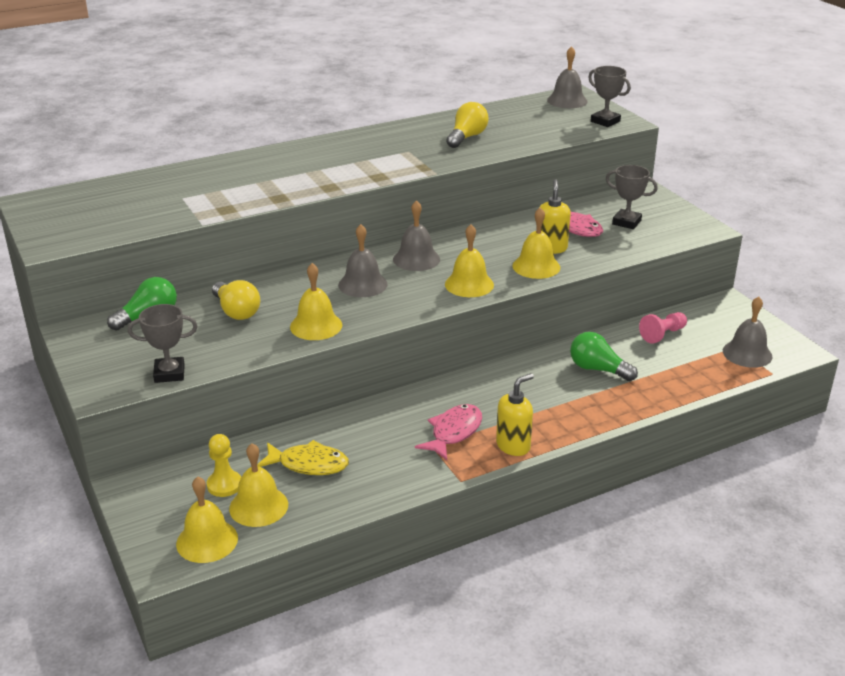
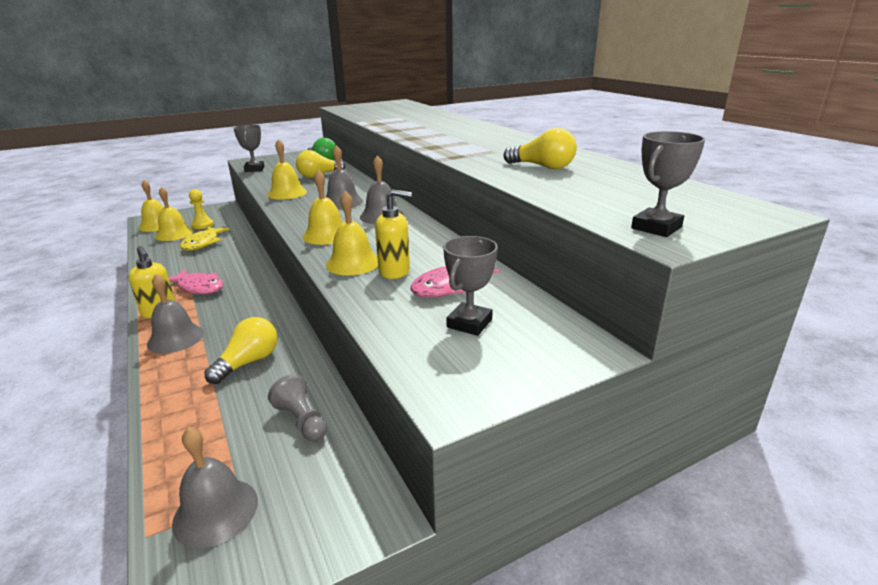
camera: 90 degrees right, 5 degrees down
grey bell [547,46,587,108] -> grey bell moved to [147,274,204,353]
green light bulb [570,332,638,381] -> yellow light bulb [204,317,278,384]
pink pawn [639,312,687,344] -> grey pawn [268,374,327,441]

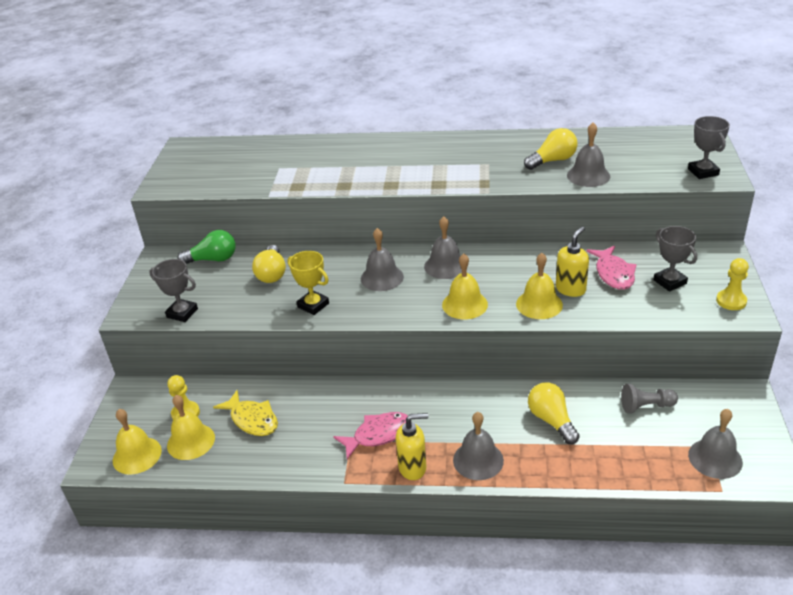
camera: 55 degrees left, 10 degrees up
yellow bell [267,139,307,200] -> yellow trophy [288,251,329,315]
none -> grey bell [567,123,610,187]
none -> yellow pawn [716,258,749,310]

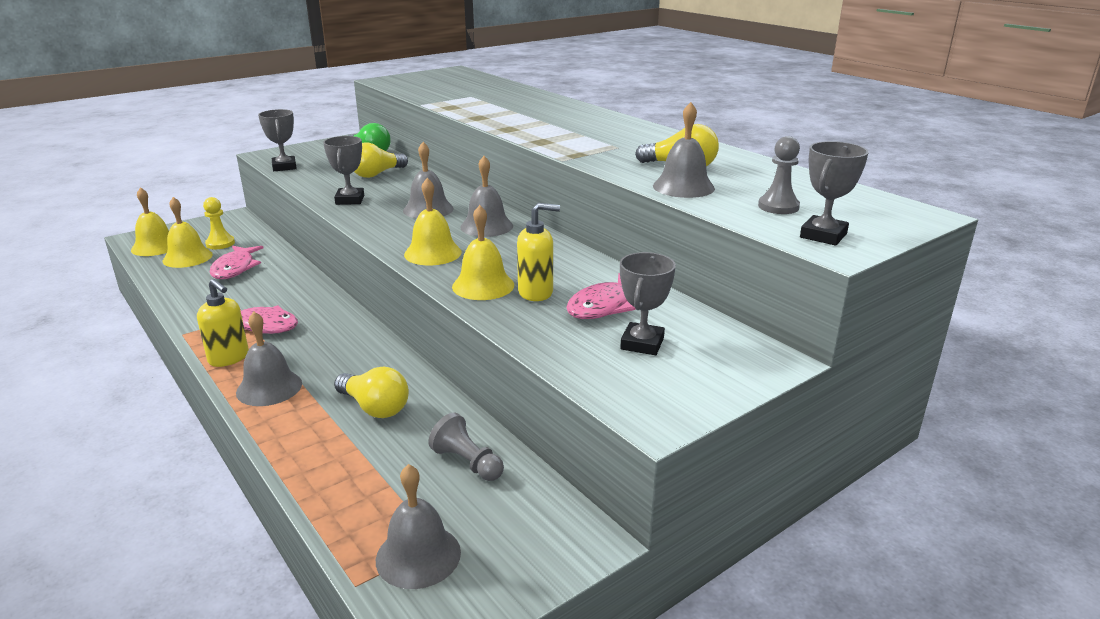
camera: 45 degrees right, 10 degrees down
yellow fish [213,390,278,436] -> pink fish [209,246,263,279]
yellow trophy [288,251,329,315] -> grey trophy [323,136,364,205]
yellow light bulb [528,382,580,444] -> yellow light bulb turned 105 degrees clockwise [334,366,409,418]
yellow pawn [716,258,749,310] -> none
none -> grey pawn [758,136,800,214]

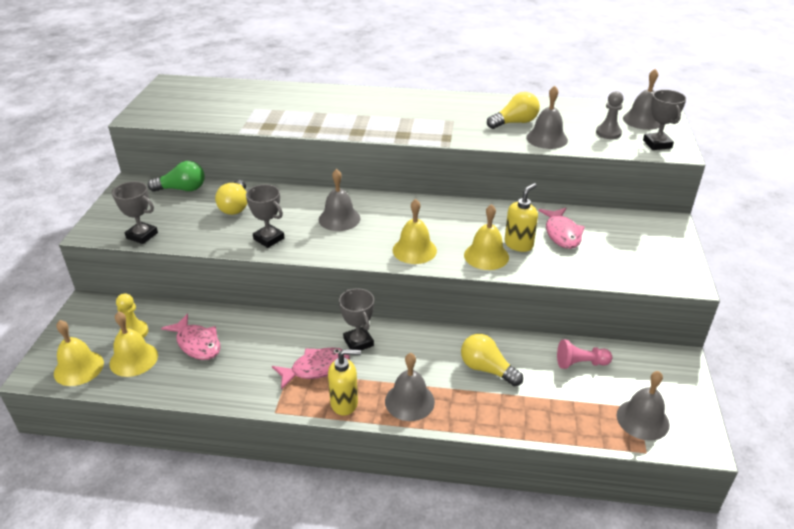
camera: 45 degrees left, 10 degrees up
yellow light bulb [334,366,409,418] -> yellow light bulb turned 135 degrees counterclockwise [461,334,523,386]
grey pawn [428,412,504,481] -> pink pawn [557,339,612,369]
grey bell [460,156,513,237] -> grey bell moved to [623,69,660,130]
grey trophy [620,252,676,355] -> grey trophy moved to [339,288,374,350]

